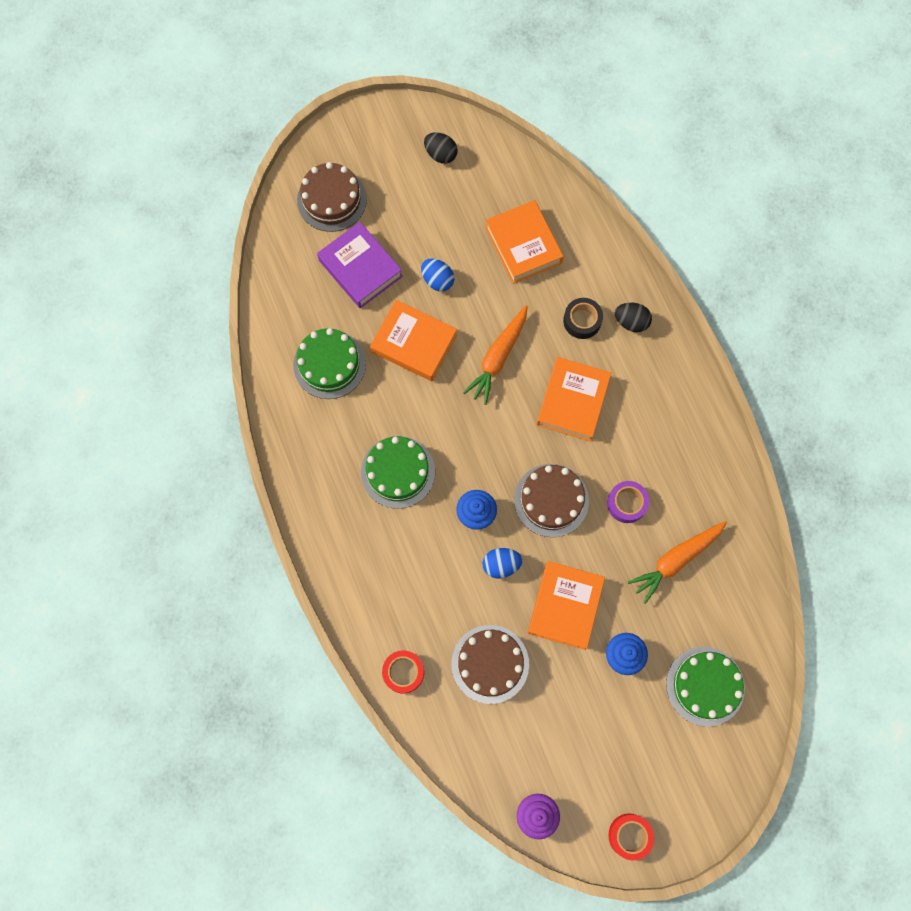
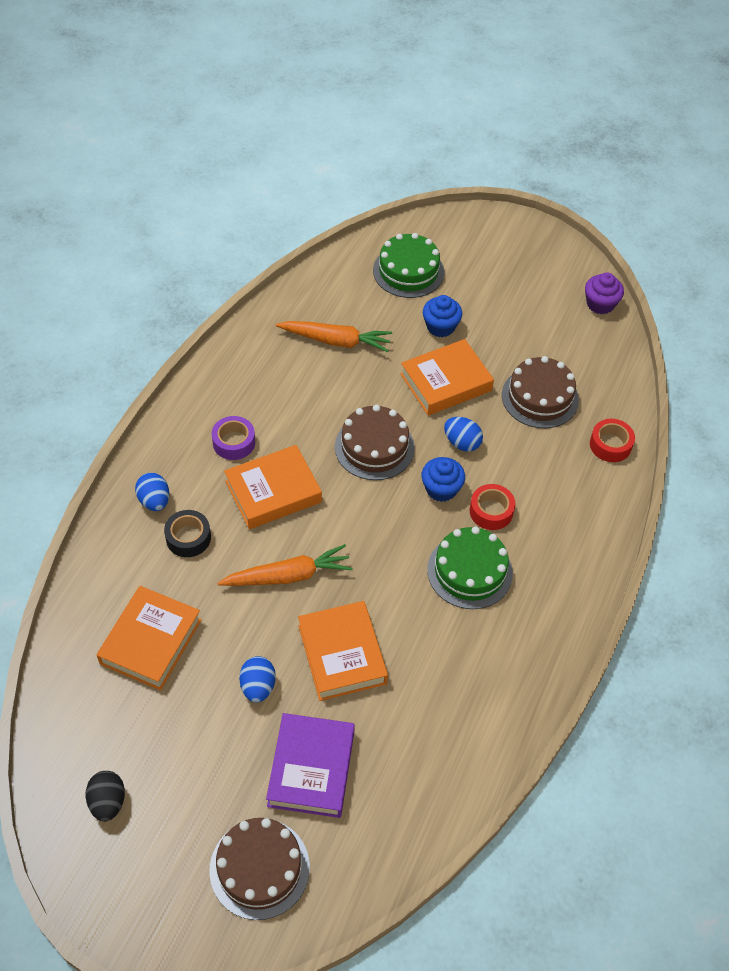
camera: 135 degrees left, 20 degrees down
green cake [293,328,366,399] -> none
purple tape [607,481,649,523] -> purple tape moved to [212,416,255,460]
red tape [608,813,654,861] -> red tape moved to [470,484,515,530]
black egg [615,303,652,332] -> blue egg [135,473,169,511]

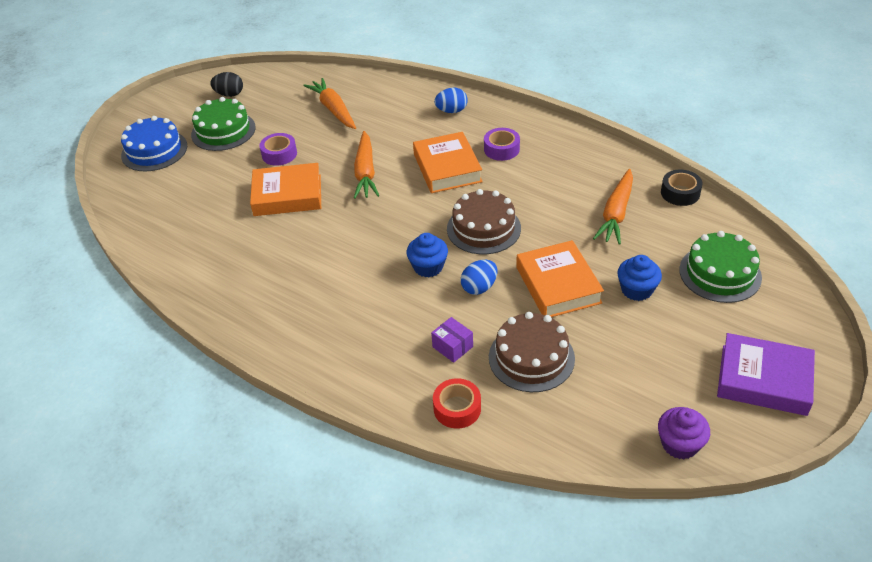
camera: 105 degrees right, 10 degrees down
orange book [97,586,202,690] -> orange carrot [303,78,356,129]
black tape [164,510,211,557] -> black tape moved to [661,170,703,206]
brown cake [209,818,310,920] -> blue cake [121,116,187,171]
blue egg [239,656,276,703] -> purple tape [259,133,297,166]
purple book [266,713,355,818] -> purple book moved to [717,333,815,416]
green cake [427,527,513,609] -> green cake moved to [191,97,256,151]
red tape [470,484,515,530] -> none
none -> purple box [431,317,473,363]

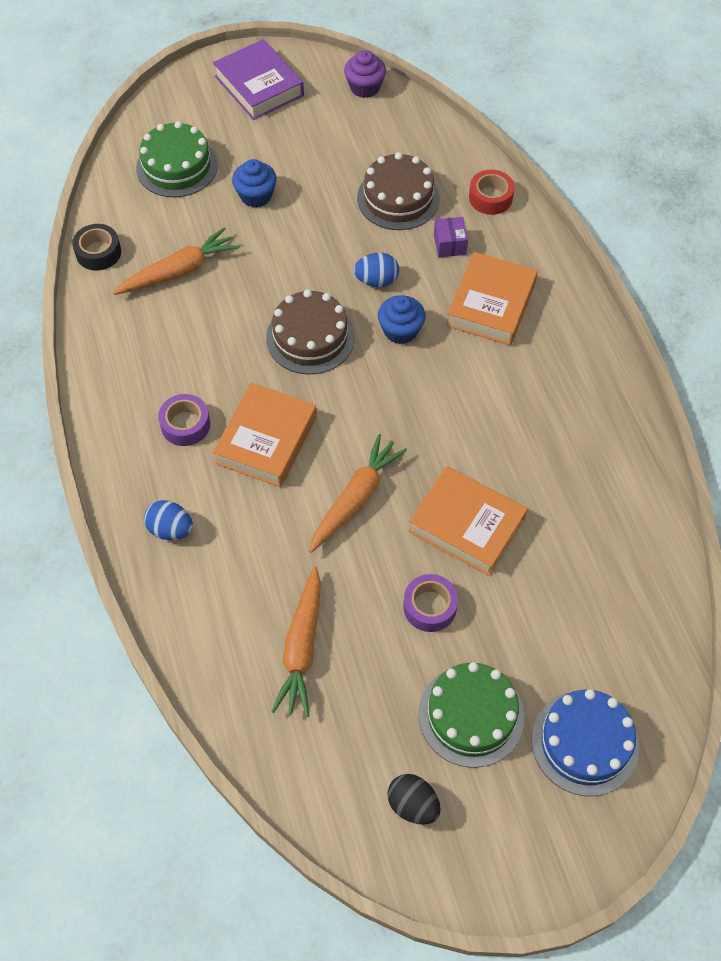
camera: 145 degrees left, 15 degrees up
orange book [516,240,604,317] -> orange book moved to [446,252,538,345]

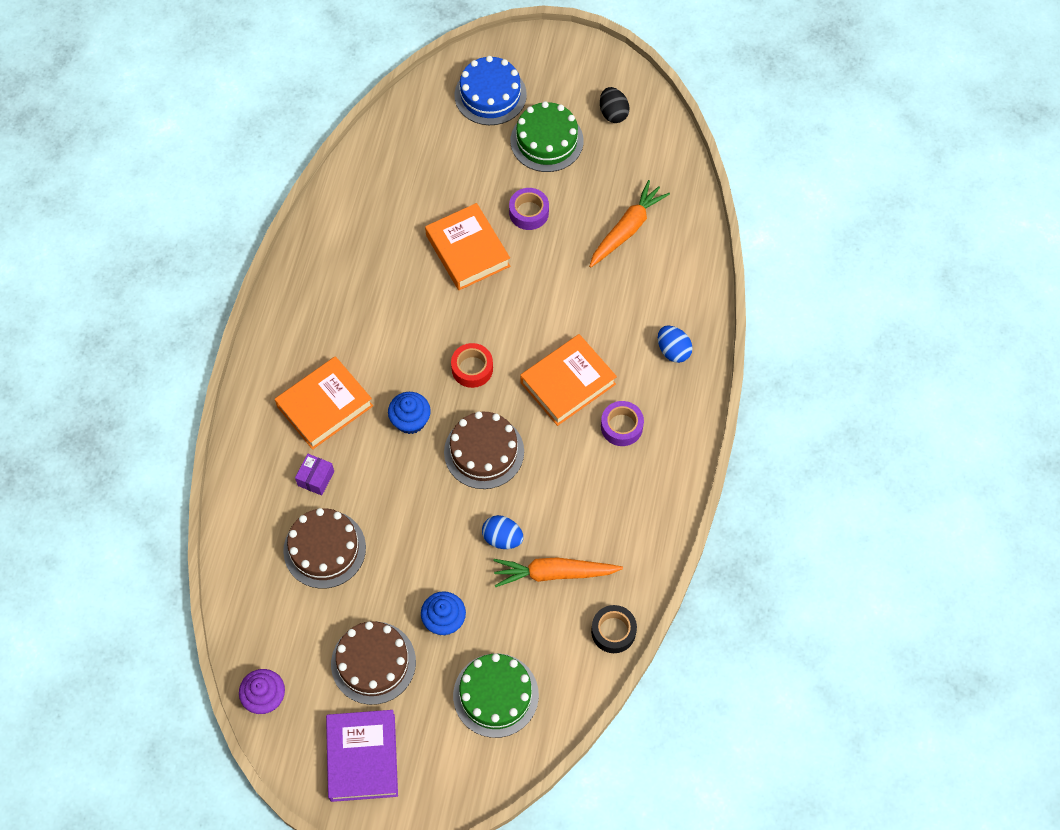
camera: 150 degrees left, 5 degrees up
orange carrot [309,434,407,553] -> none
blue egg [354,253,399,287] -> blue egg moved to [482,515,524,549]
red tape [469,169,515,215] -> red tape moved to [451,343,493,388]
none -> brown cake [331,621,416,705]

